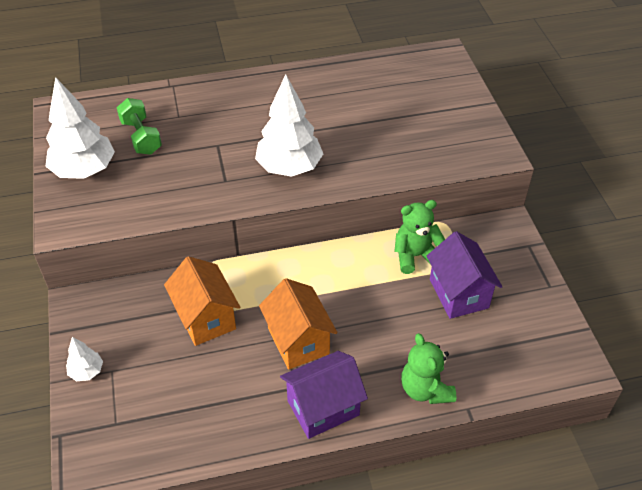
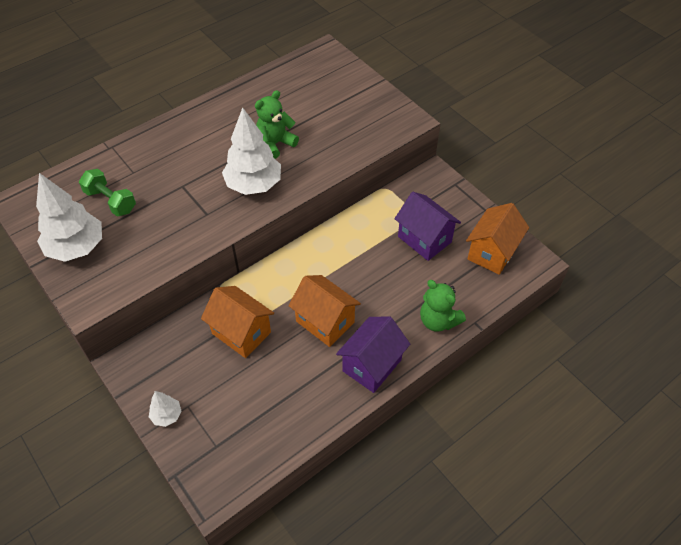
camera: 25 degrees left, 5 degrees up
green teddy bear [394,200,445,274] -> green teddy bear moved to [255,90,299,159]
none -> orange house [466,203,529,275]

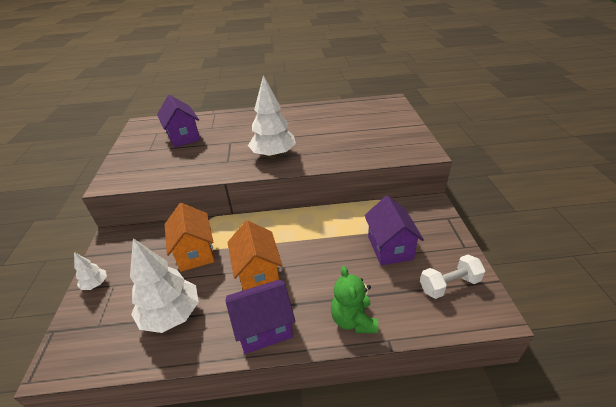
camera: 35 degrees right, 15 degrees down
white tree [36,173,102,262] -> white tree moved to [130,238,199,333]
green dumbbell [79,169,136,217] -> purple house [157,95,200,148]
green teddy bear [255,90,299,159] -> none
orange house [466,203,529,275] -> white dumbbell [420,255,486,299]

